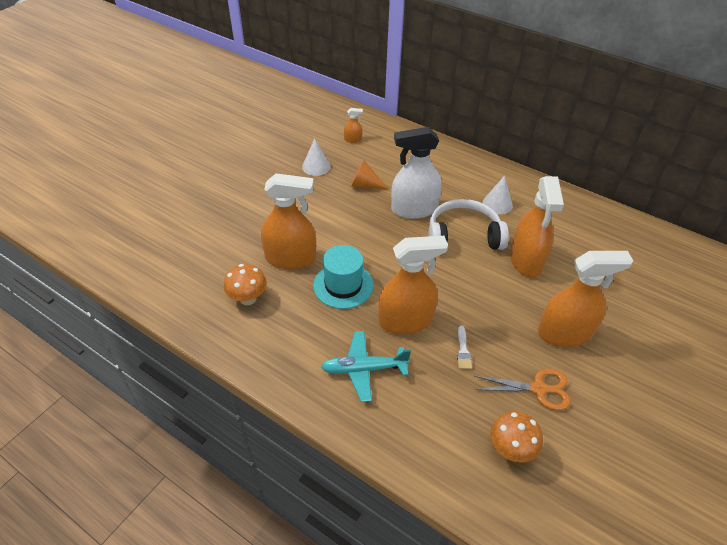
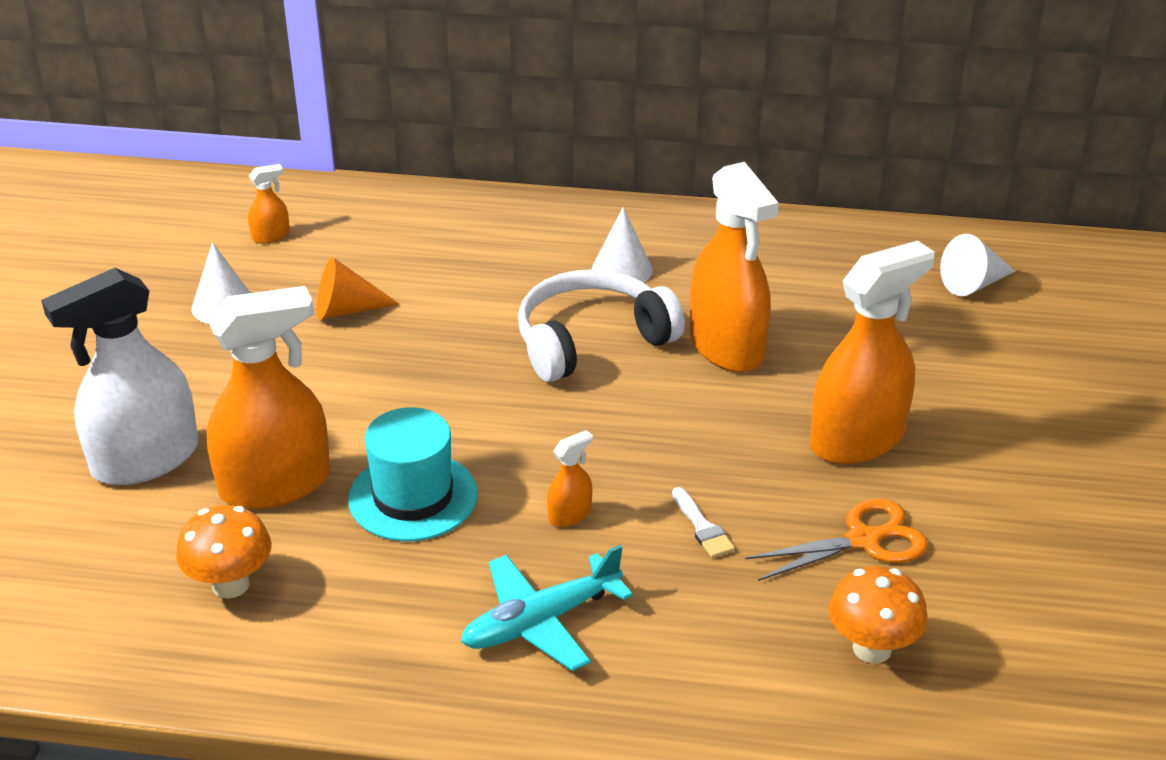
camera: 25 degrees left, 10 degrees down
orange spray bottle [378,236,448,334] -> orange spray bottle [547,430,593,527], size x0.42
white spray bottle [391,127,442,219] -> white spray bottle moved to [41,268,198,485]
none -> white cone [940,234,1015,296]

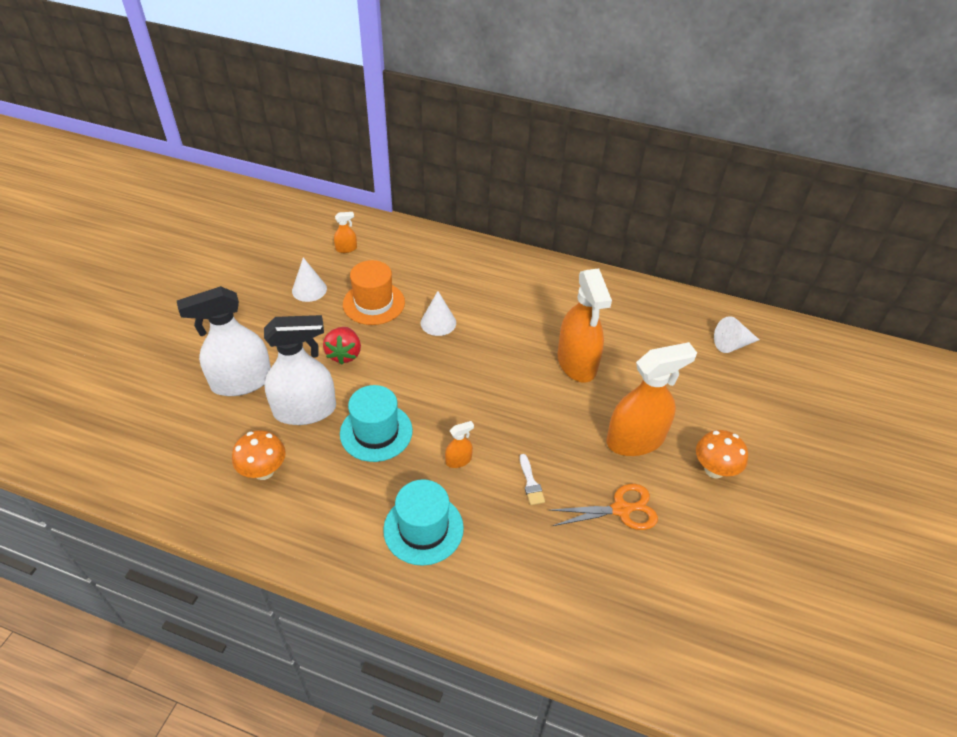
camera: 10 degrees right, 10 degrees up
orange spray bottle [207,286,330,509] -> white spray bottle [264,315,336,425]
orange cone [317,257,400,320] -> orange hat [343,260,405,325]
turquoise plane [461,545,633,671] -> turquoise hat [383,479,464,566]
white headphones [518,269,685,382] -> none
white cone [592,207,653,282] -> white cone moved to [421,291,456,336]
orange mushroom [829,566,928,663] -> orange mushroom moved to [696,430,748,479]
none -> red strawberry [323,327,361,364]

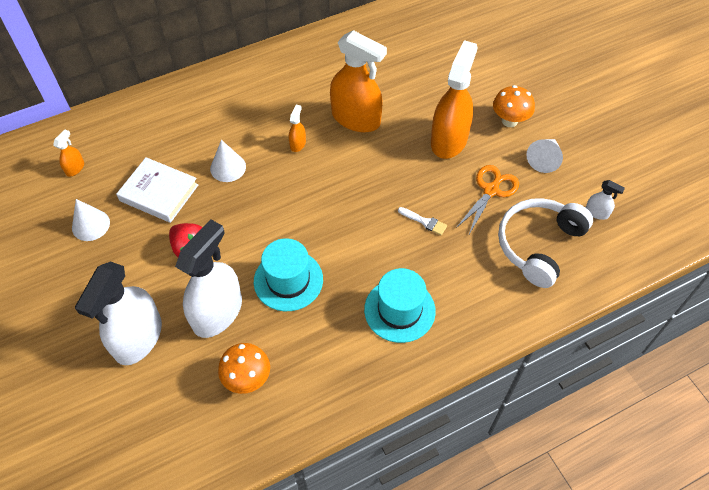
camera: 45 degrees left, 10 degrees up
orange hat [343,260,405,325] -> white book [116,157,198,223]
orange spray bottle [445,421,474,468] -> orange spray bottle moved to [289,104,306,152]
white cone [714,316,759,353] -> white cone moved to [526,139,563,173]
none -> white headphones [498,198,593,288]
none -> white spray bottle [586,180,625,220]

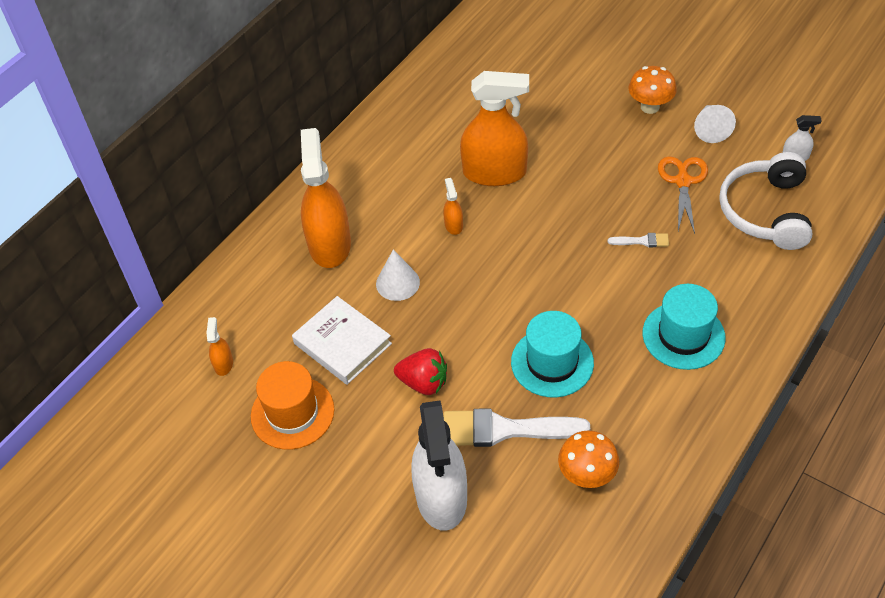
camera: 25 degrees left, 5 degrees down
white cone [72,199,110,241] -> orange hat [251,361,334,450]
white book [116,157,198,223] -> white book turned 45 degrees clockwise [292,296,392,385]
white spray bottle [175,219,242,338] -> white brush [444,409,590,447]
orange spray bottle [431,40,478,159] -> orange spray bottle moved to [301,128,351,268]

